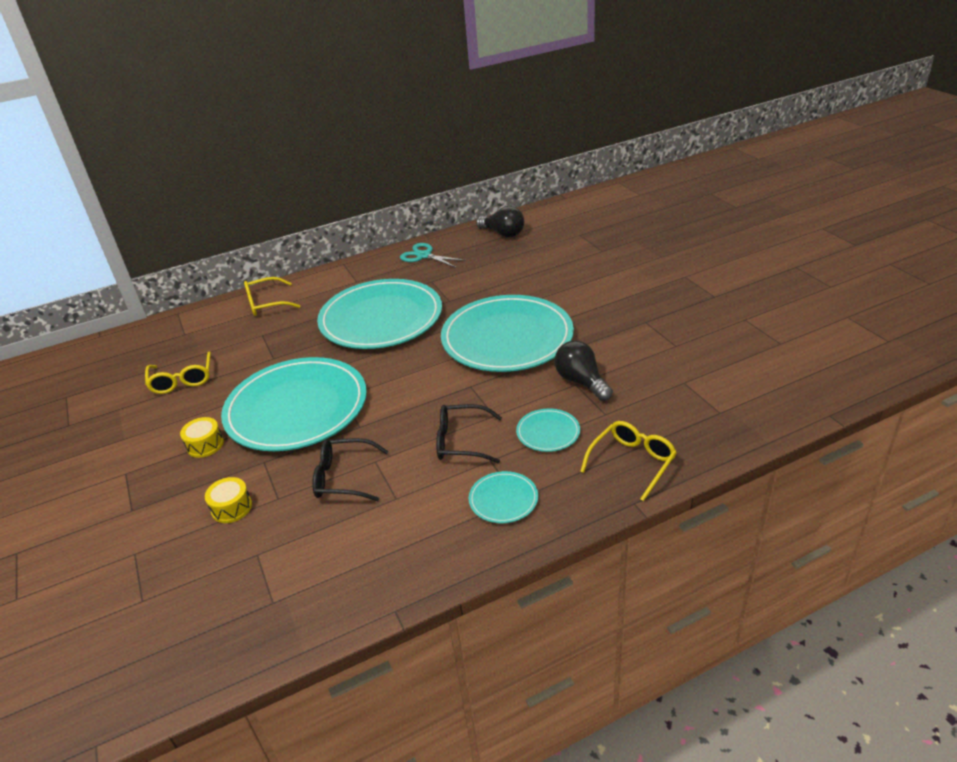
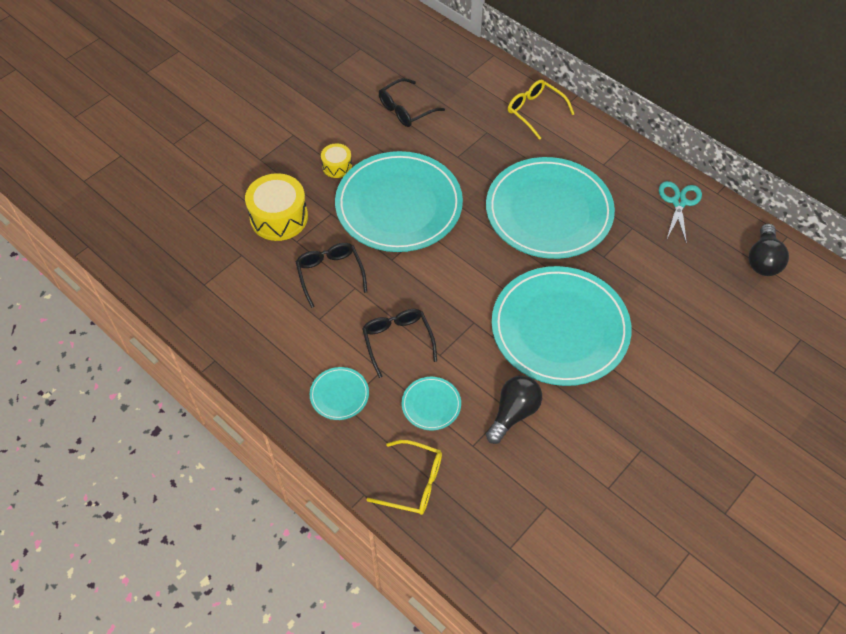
camera: 65 degrees right, 20 degrees up
yellow glasses [145,351,211,394] -> black glasses [379,78,445,127]
yellow drum [205,477,252,523] -> yellow drum [245,173,308,241], size x1.86

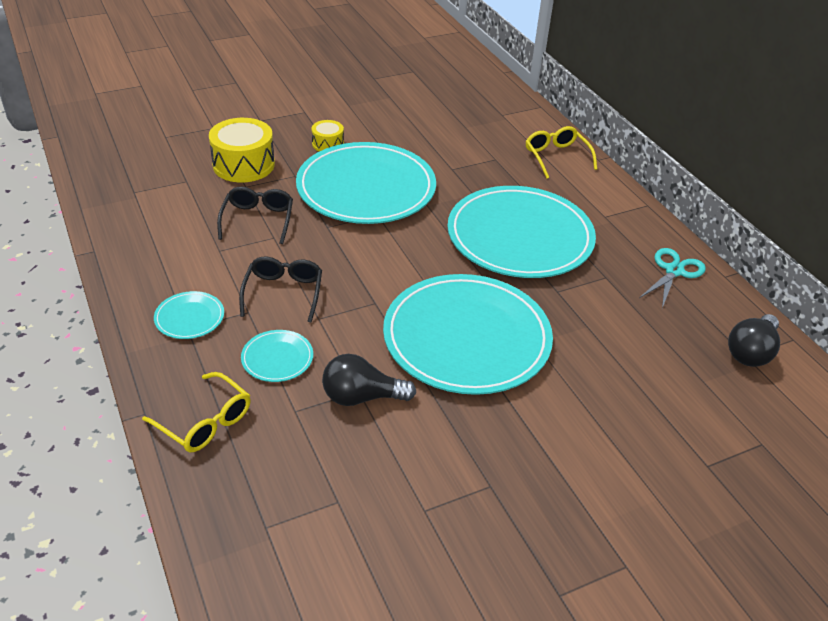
camera: 20 degrees right, 15 degrees down
black glasses [379,78,445,127] -> none
black light bulb [486,376,542,444] -> black light bulb turned 150 degrees counterclockwise [322,354,416,406]

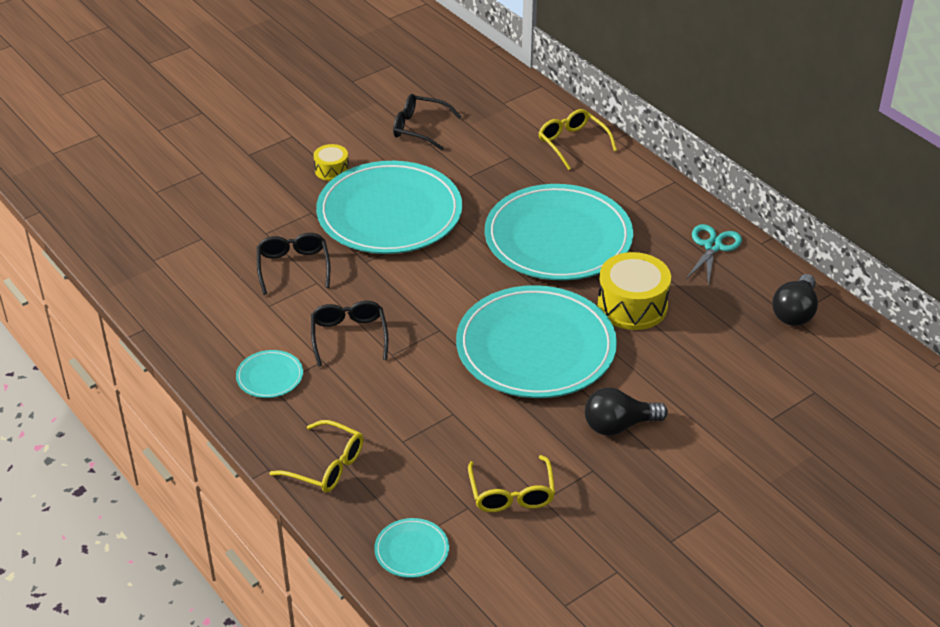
camera: 10 degrees left, 0 degrees up
yellow drum [209,118,275,182] -> yellow drum moved to [598,252,671,330]
turquoise plate [241,330,313,382] -> turquoise plate moved to [374,518,449,578]
black light bulb [322,354,416,406] -> black light bulb moved to [585,388,668,436]
none -> black glasses [393,94,461,151]
none -> yellow glasses [468,455,555,512]

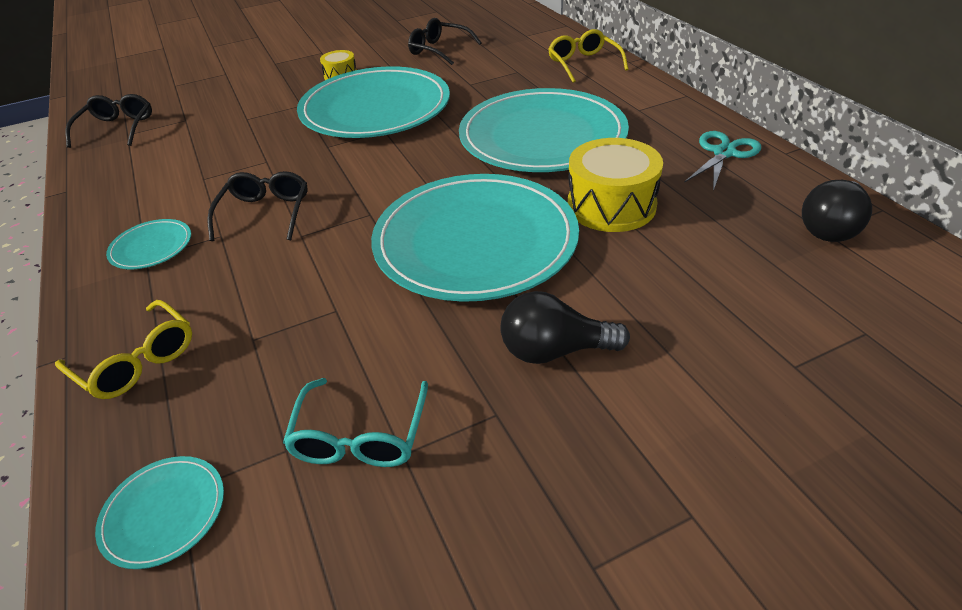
camera: 15 degrees right, 0 degrees up
black glasses [257,233,330,295] -> black glasses moved to [66,94,152,148]
yellow glasses [468,455,555,512] -> turquoise glasses [283,378,428,467]

